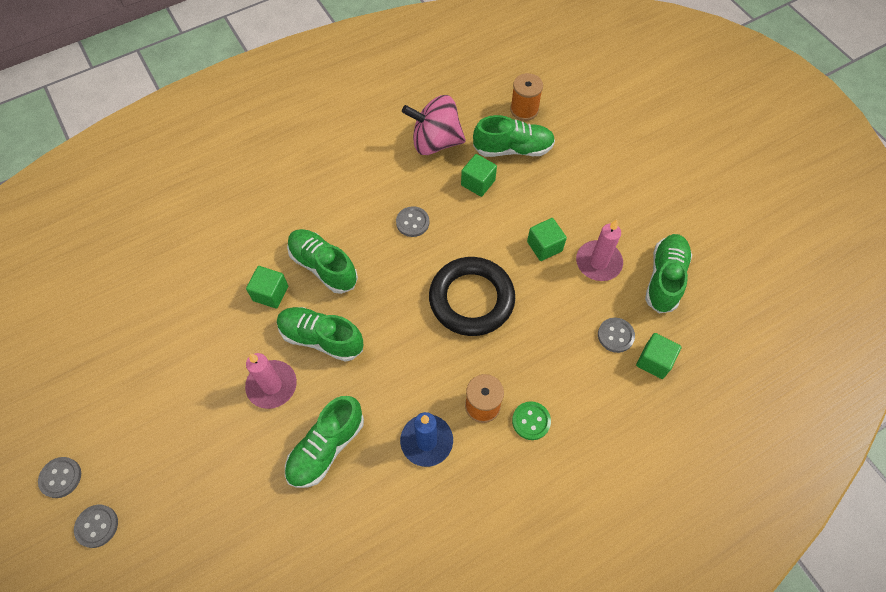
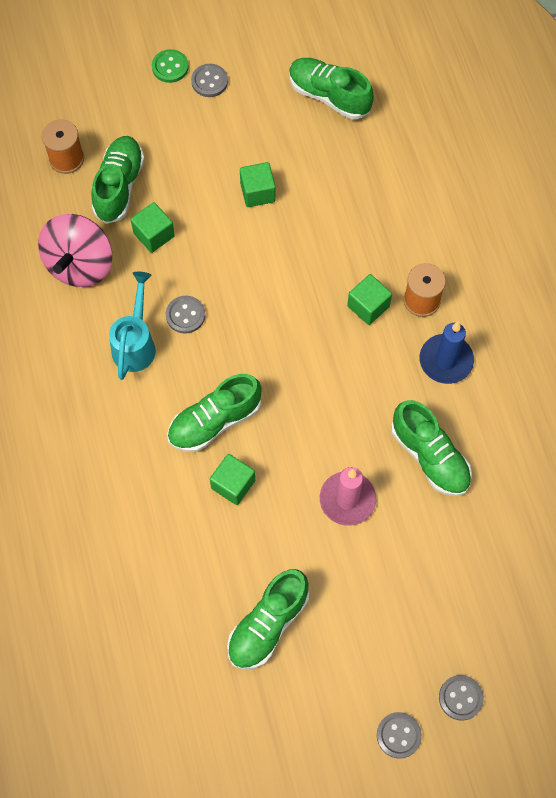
camera: 75 degrees left, 5 degrees up
green shoe [277,307,363,362] -> green shoe moved to [227,569,309,669]
black ring [429,257,515,336] -> none
green button [512,401,551,440] -> green button moved to [152,49,189,83]
pink candle [576,219,623,281] -> none
grey button [598,318,635,353] -> grey button moved to [191,64,228,97]
green cube [636,333,682,379] -> green cube moved to [347,274,392,325]
none -> turquoise watering can [109,272,156,380]

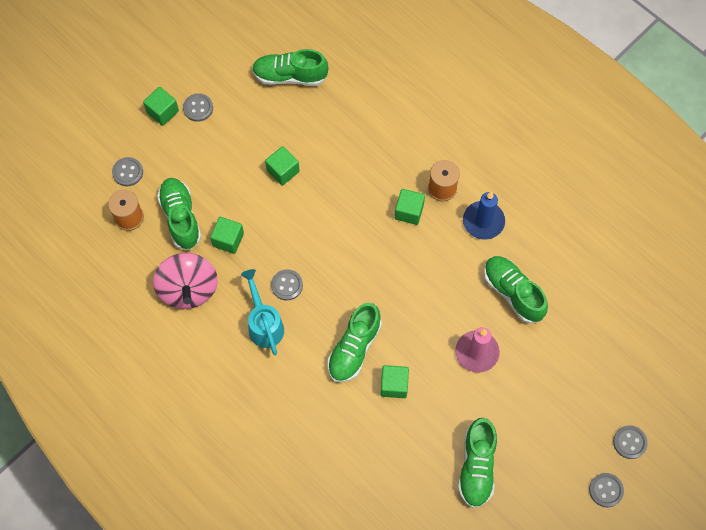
camera: 30 degrees left, 0 degrees up
green button [152,49,189,83] -> green cube [143,87,179,126]
green shoe [391,400,472,496] -> green shoe turned 150 degrees counterclockwise [484,256,548,324]
none -> grey button [112,157,143,186]

